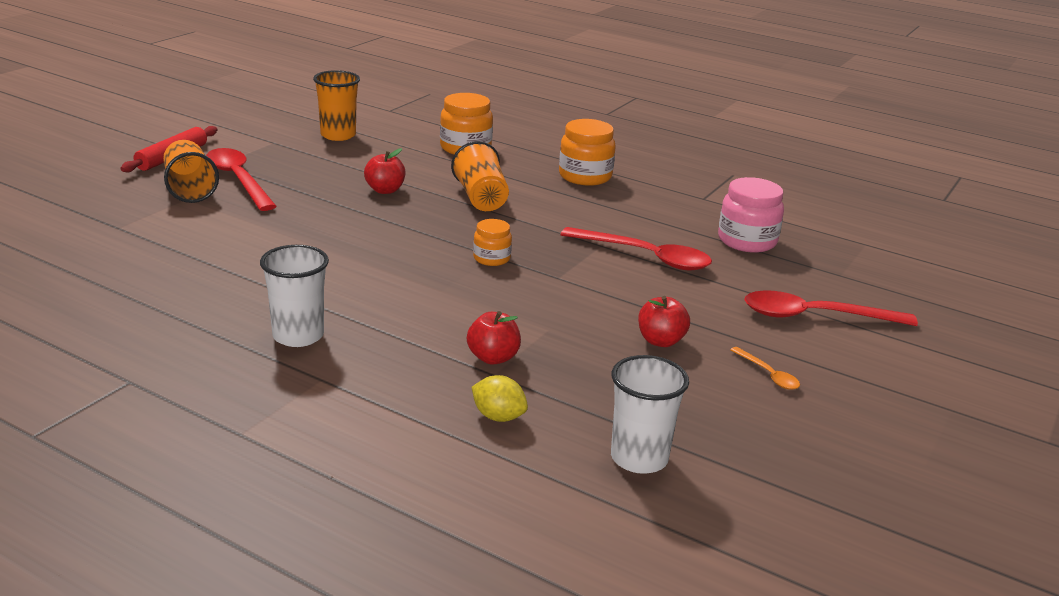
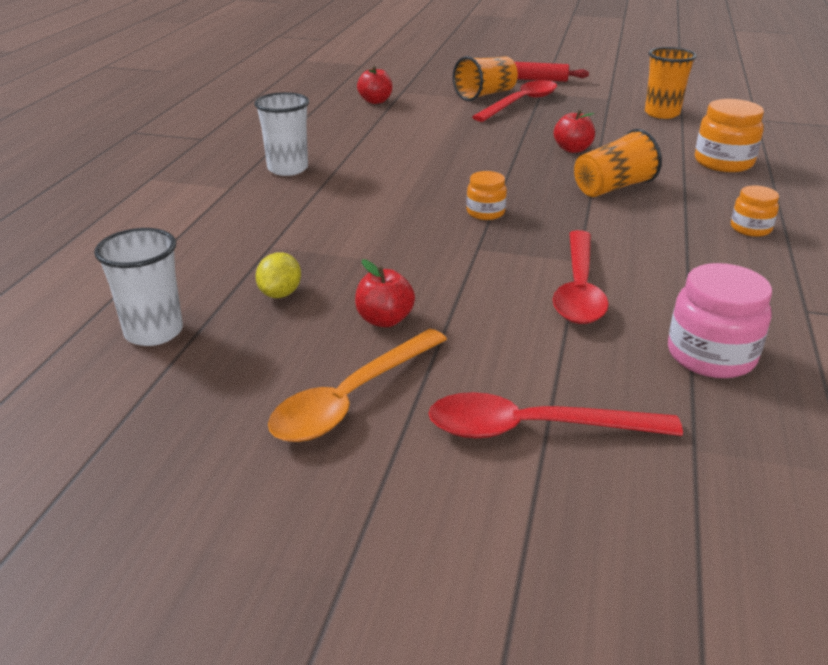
camera: 75 degrees right, 5 degrees up
red apple [467,311,521,364] -> red apple moved to [357,66,392,104]
yellow lemon [472,375,528,422] -> yellow lemon moved to [256,252,301,298]
orange jar [559,119,616,186] -> orange jar [731,185,779,237], size x0.59
orange spoon [730,347,800,390] -> orange spoon [268,329,447,442], size x2.10
red spoon [744,290,918,326] -> red spoon turned 75 degrees counterclockwise [428,392,683,438]

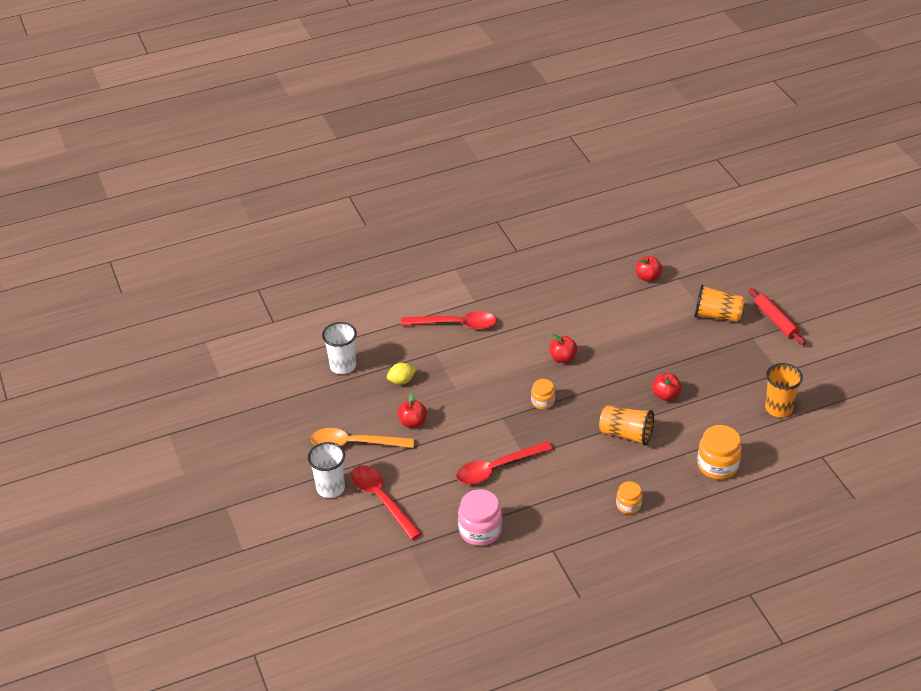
camera: 55 degrees right, 10 degrees up
white cup [254,92,309,176] -> white cup moved to [308,442,345,498]
red spoon [472,80,557,122] -> red spoon moved to [401,311,497,330]
none -> red apple [549,334,577,363]

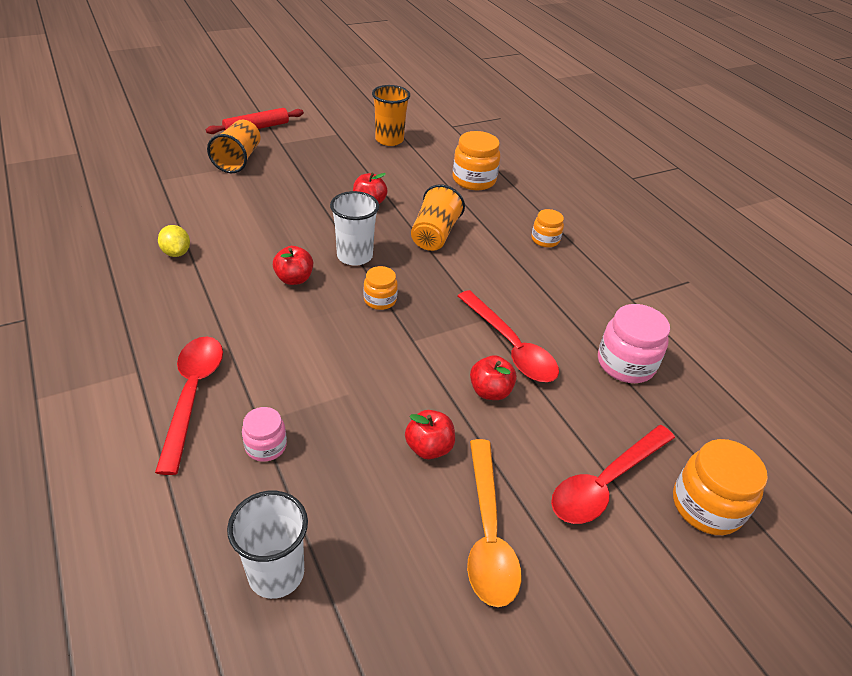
camera: 100 degrees left, 0 degrees up
white cup [308,442,345,498] -> white cup moved to [330,191,379,266]
yellow lemon [387,363,416,385] -> yellow lemon moved to [158,225,190,257]
red apple [636,256,662,282] -> red apple moved to [470,355,517,400]
none -> pink jar [242,407,287,462]
none -> orange jar [673,439,768,535]

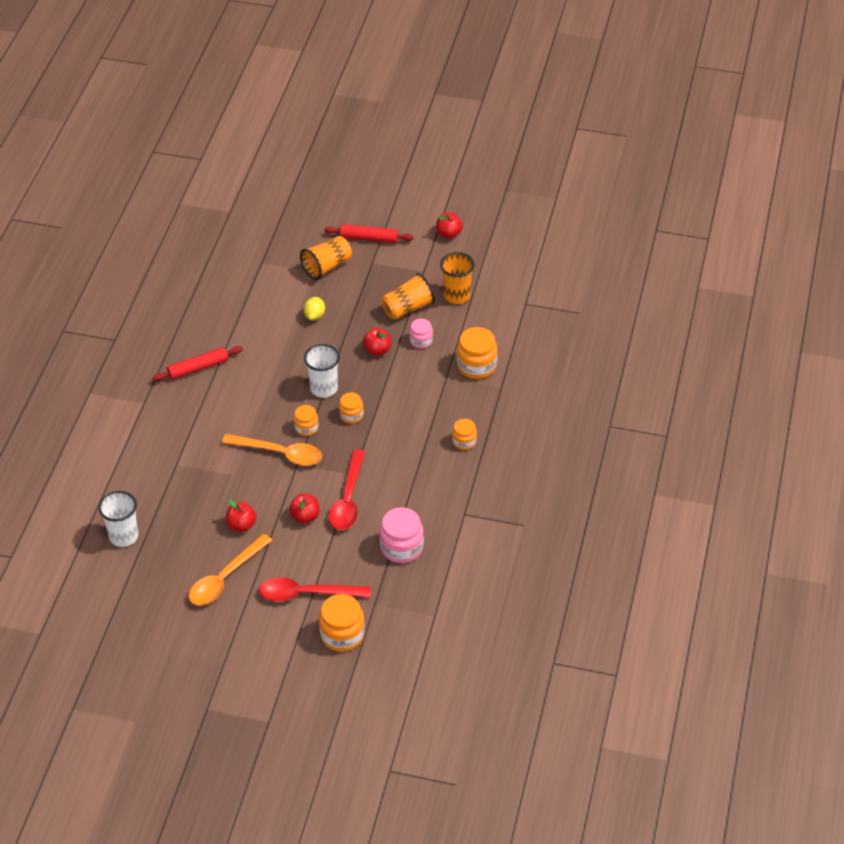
camera: 45 degrees right, 5 degrees up
red spoon [155,337,223,475] -> none
yellow lemon [158,225,190,257] -> yellow lemon moved to [303,297,325,321]
pink jar [242,407,287,462] -> pink jar moved to [409,319,433,349]
red apple [273,246,313,285] -> red apple moved to [436,212,463,239]
orange cup [411,184,465,251] -> orange cup moved to [382,273,435,320]
none -> red rolling pin [152,346,243,381]
none -> orange spoon [222,434,322,466]
none -> orange jar [339,392,364,424]

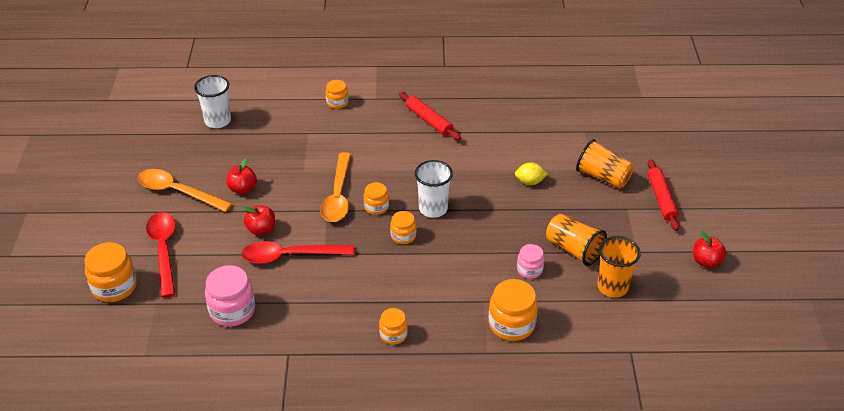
camera: 75 degrees right, 5 degrees down
red apple [363,328,391,356] -> none
none -> orange jar [326,80,349,109]

